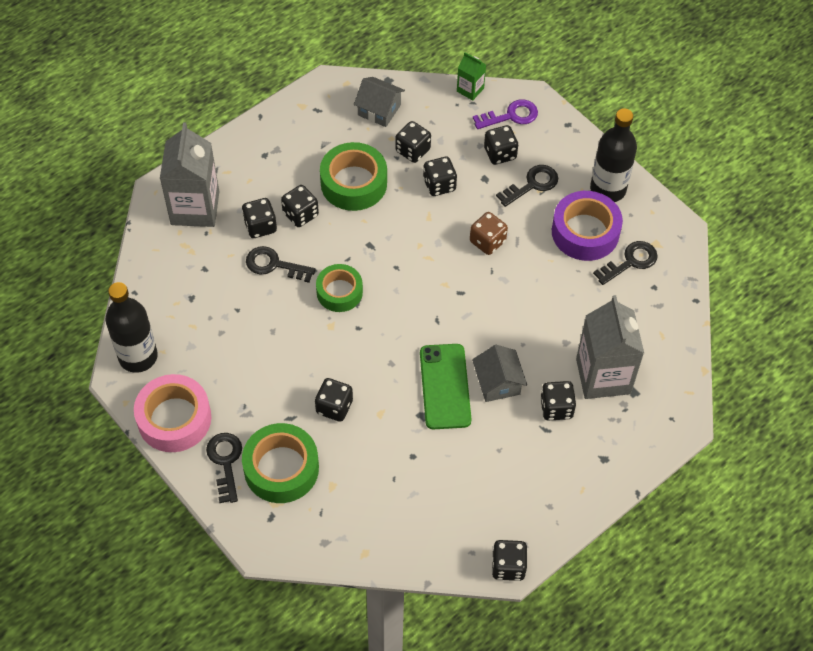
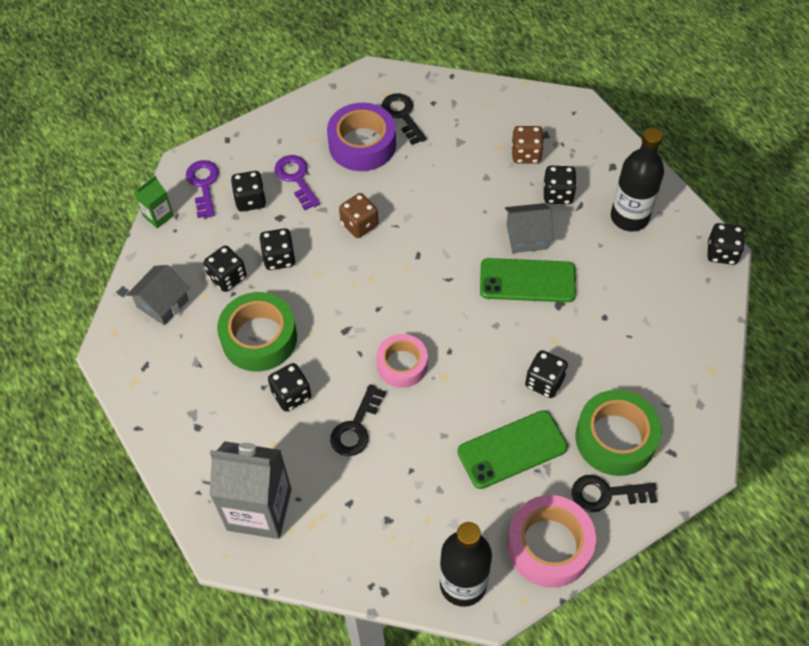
camera: 80 degrees left, 0 degrees up
black dice [242,198,277,238] -> none
green tape [316,264,363,312] -> pink tape [376,334,428,388]
black key [496,165,558,207] -> purple key [274,155,320,210]
grey carton [576,295,644,399] -> brown dice [512,126,544,164]
black bottle [590,108,637,202] -> black bottle moved to [611,128,664,231]
none -> green phone [457,410,568,489]

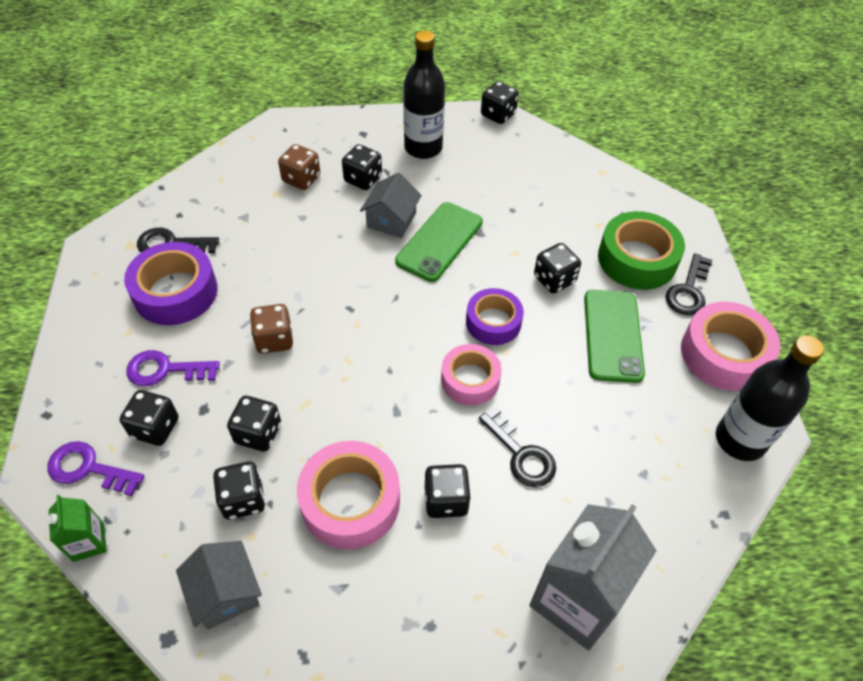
camera: 65 degrees left, 5 degrees down
green tape [217,292,297,372] -> pink tape [297,441,400,549]
none -> purple tape [466,288,524,345]

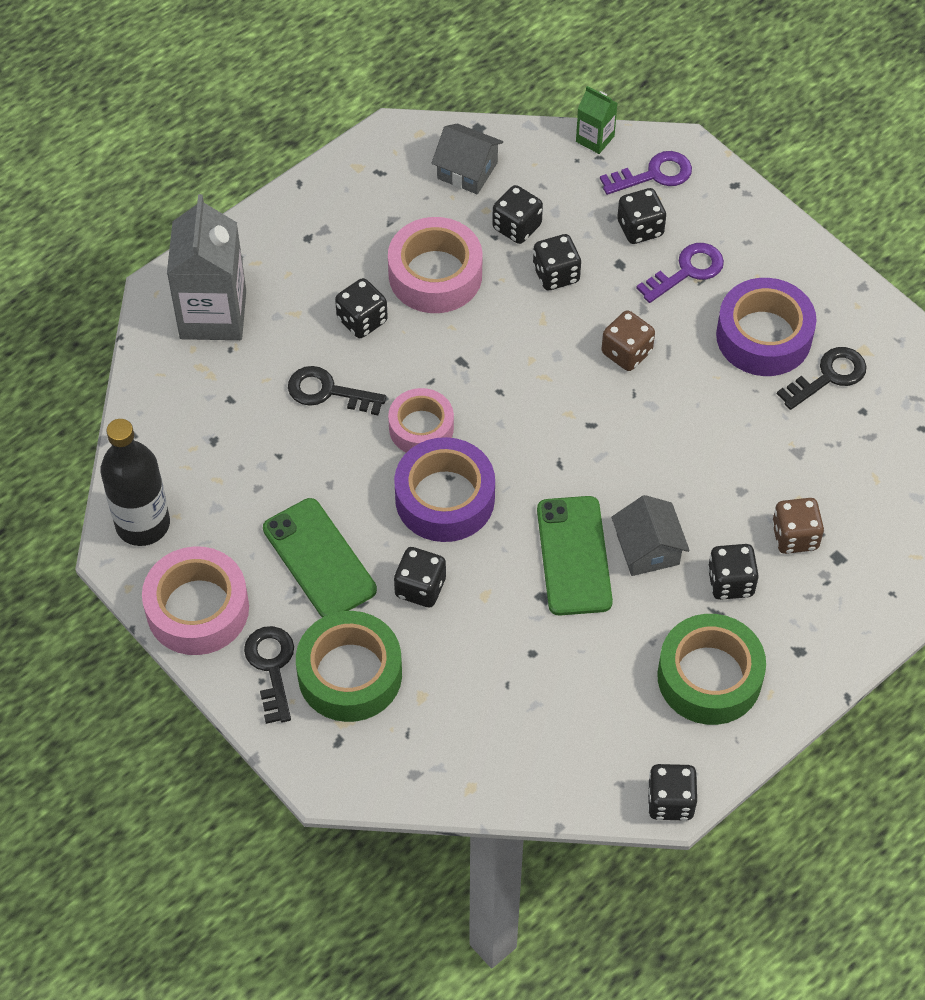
camera: 145 degrees right, 5 degrees up
black bottle [403,31,445,159] -> green tape [657,614,766,725]
purple tape [466,288,524,345] -> purple tape [394,437,495,542], size x1.51

